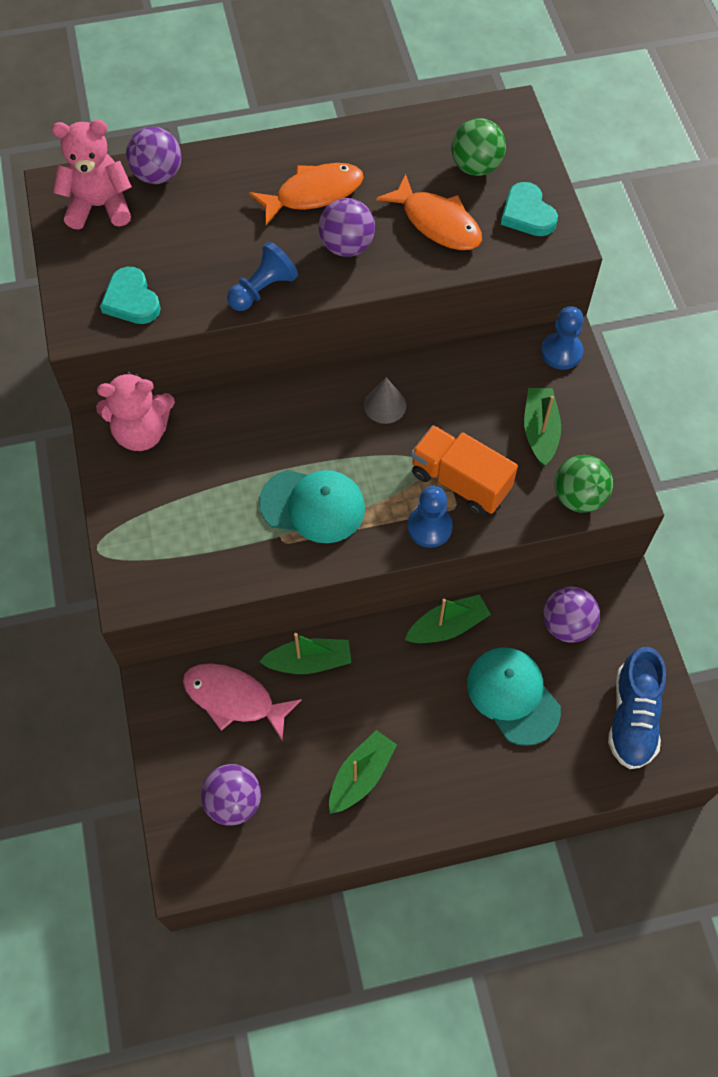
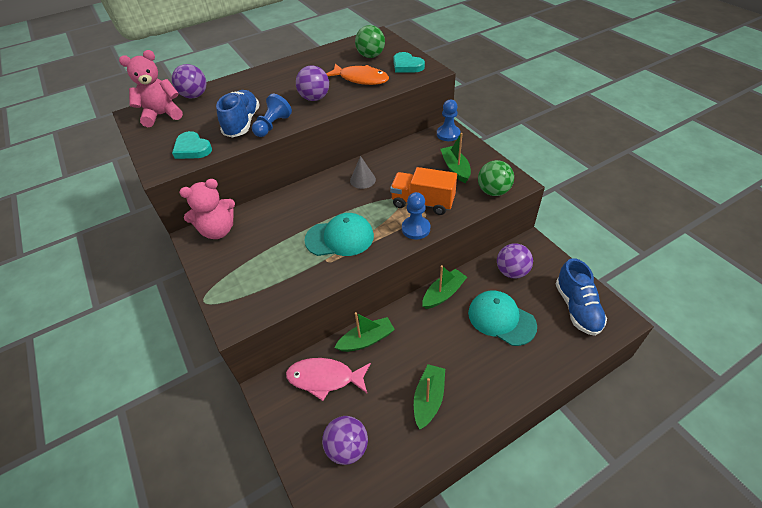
camera: 15 degrees left, 15 degrees down
orange fish [249,163,364,225] -> none
none -> blue shoe [216,90,260,138]

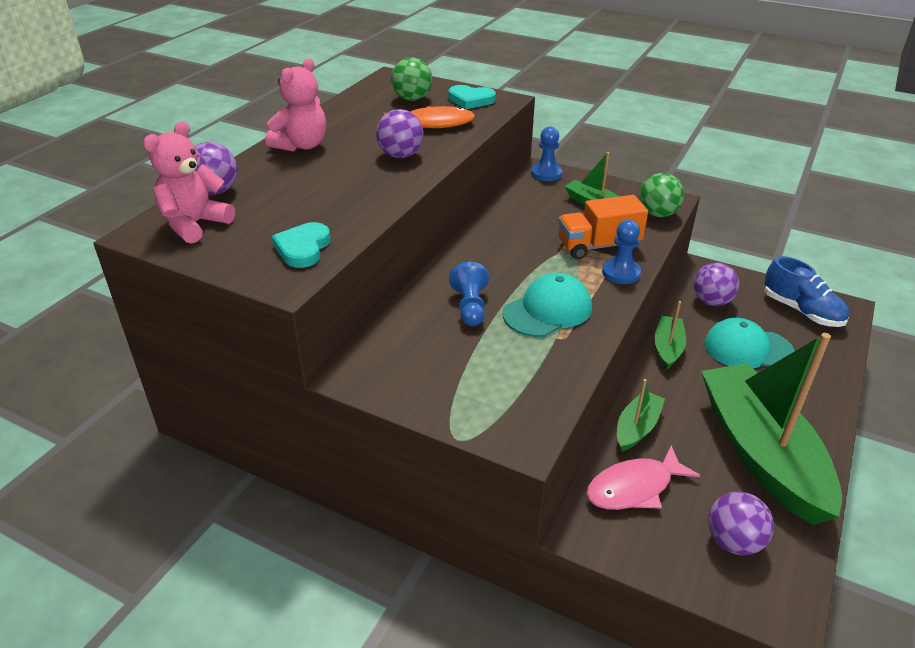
camera: 35 degrees left, 10 degrees down
turquoise heart [172,131,212,159] -> turquoise heart turned 90 degrees clockwise [272,222,331,268]
pink teddy bear [179,179,235,239] -> pink teddy bear moved to [265,58,326,152]
blue shoe [216,90,260,138] -> none
blue pawn [252,94,292,137] -> blue pawn moved to [449,262,489,326]
grey cone [350,156,376,189] -> none
green boat [414,364,445,430] -> green boat [701,333,842,525], size x2.27

